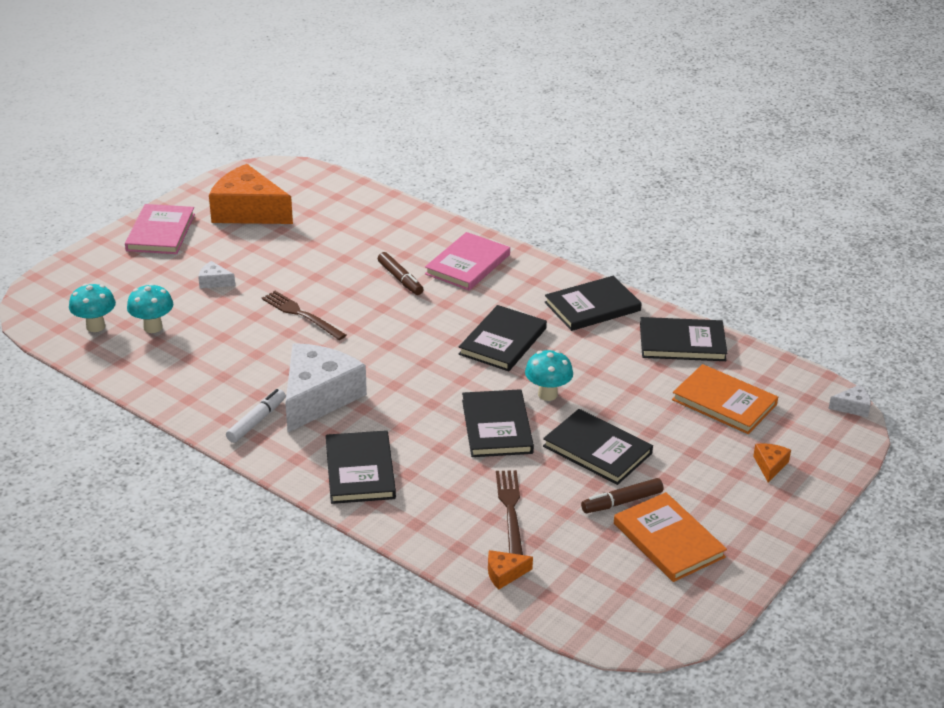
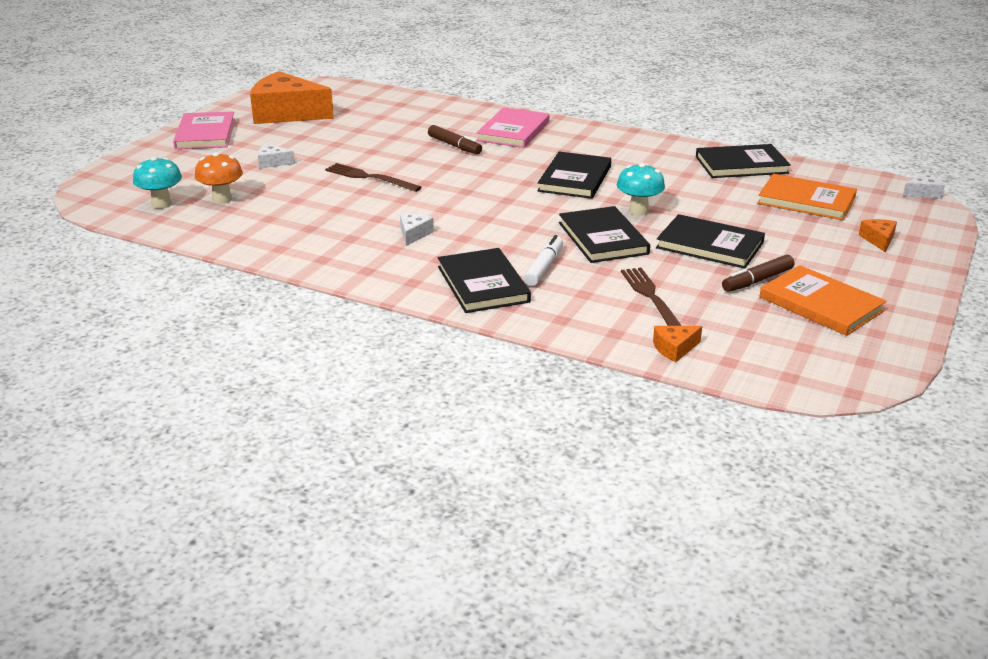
camera: 10 degrees left, 5 degrees down
turquoise mushroom [127,283,173,333] -> orange mushroom [195,152,243,204]
white marker [226,389,286,443] -> white marker moved to [524,235,563,286]
white cheese [285,343,367,432] -> white cheese [400,213,434,246], size x0.41
black book [545,276,642,331] -> none

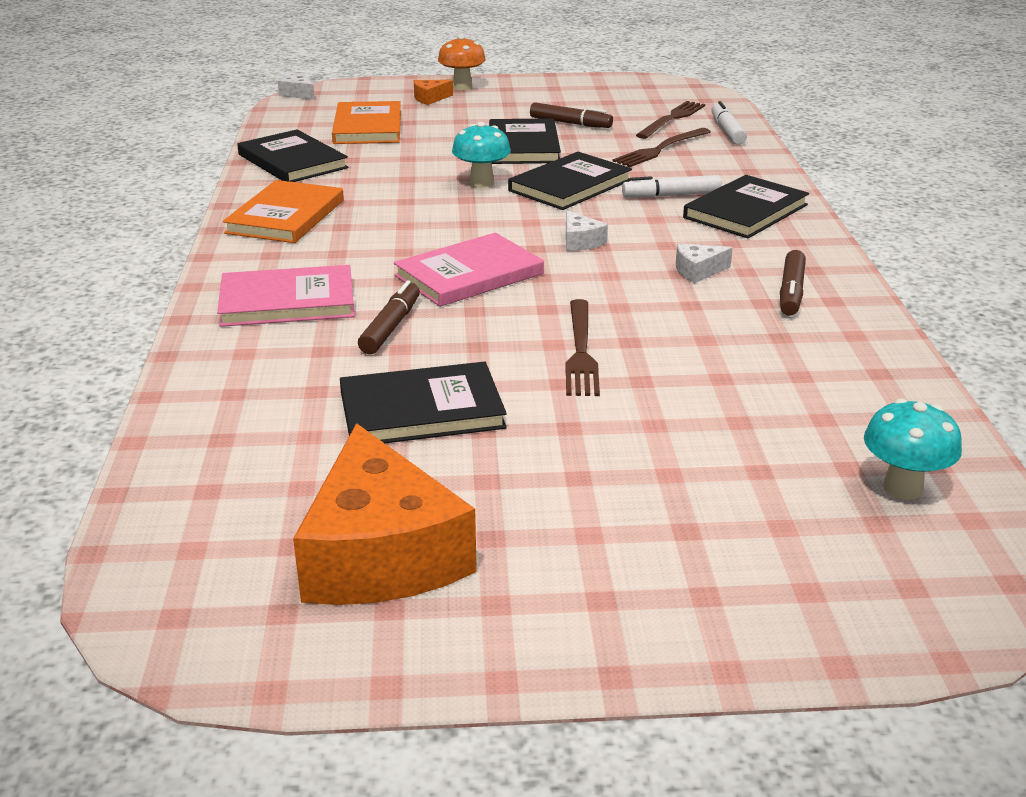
camera: 120 degrees left, 0 degrees up
pink book [173,111,235,149] -> pink book moved to [394,233,544,307]
orange mushroom [195,152,243,204] -> orange mushroom moved to [438,35,486,90]
white cheese [258,144,295,169] -> white cheese moved to [566,211,608,251]
black book [537,152,611,199] -> black book moved to [340,362,507,443]
orange cheese [653,326,702,362] -> white marker [712,101,747,145]
orange book [759,265,887,336] -> orange book moved to [223,180,344,243]
none -> brown fork [636,101,705,139]
none -> brown marker [780,250,806,316]

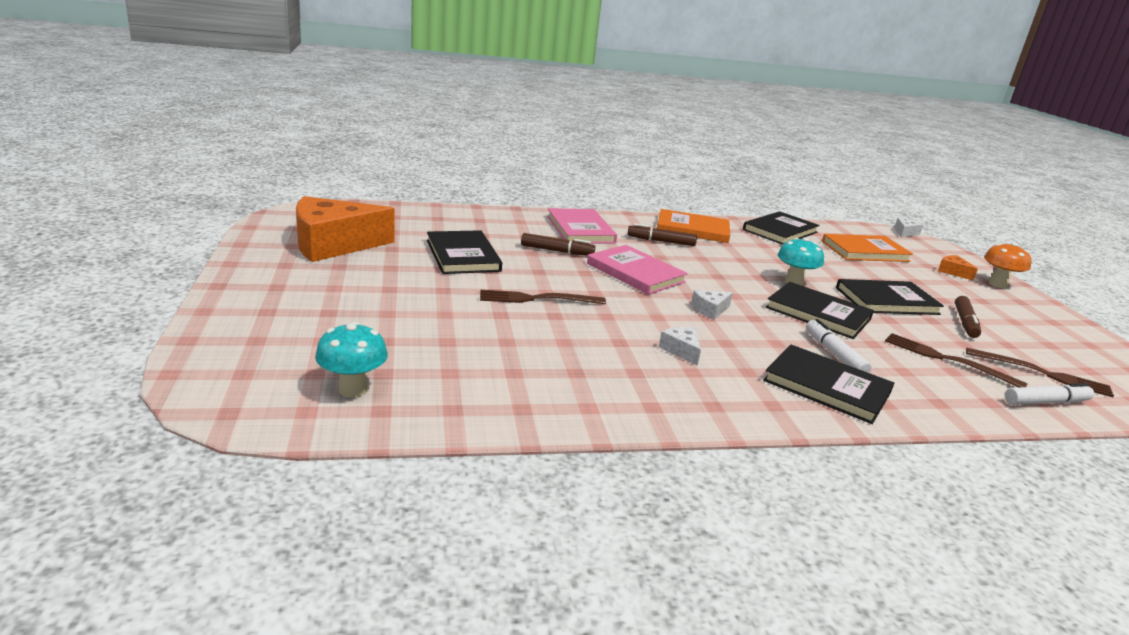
camera: 80 degrees right, 5 degrees down
brown marker [780,250,806,316] -> brown marker moved to [627,223,697,246]

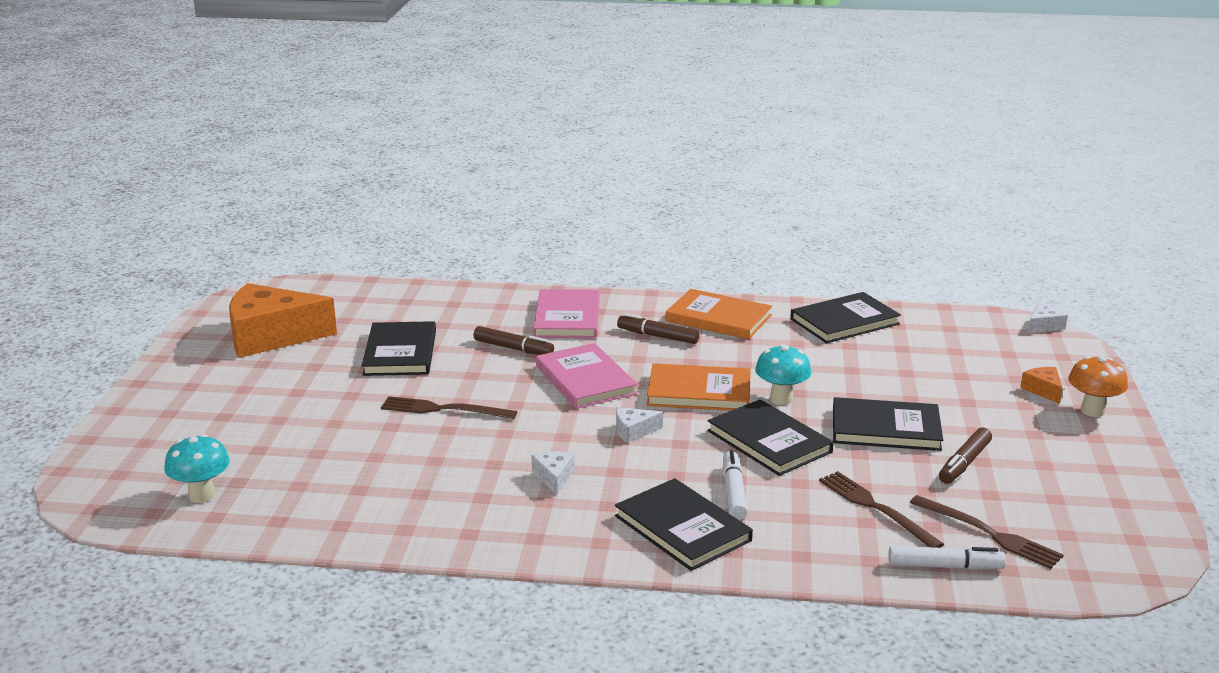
camera: 20 degrees right, 0 degrees up
orange book [822,234,913,262] -> orange book moved to [647,363,751,411]

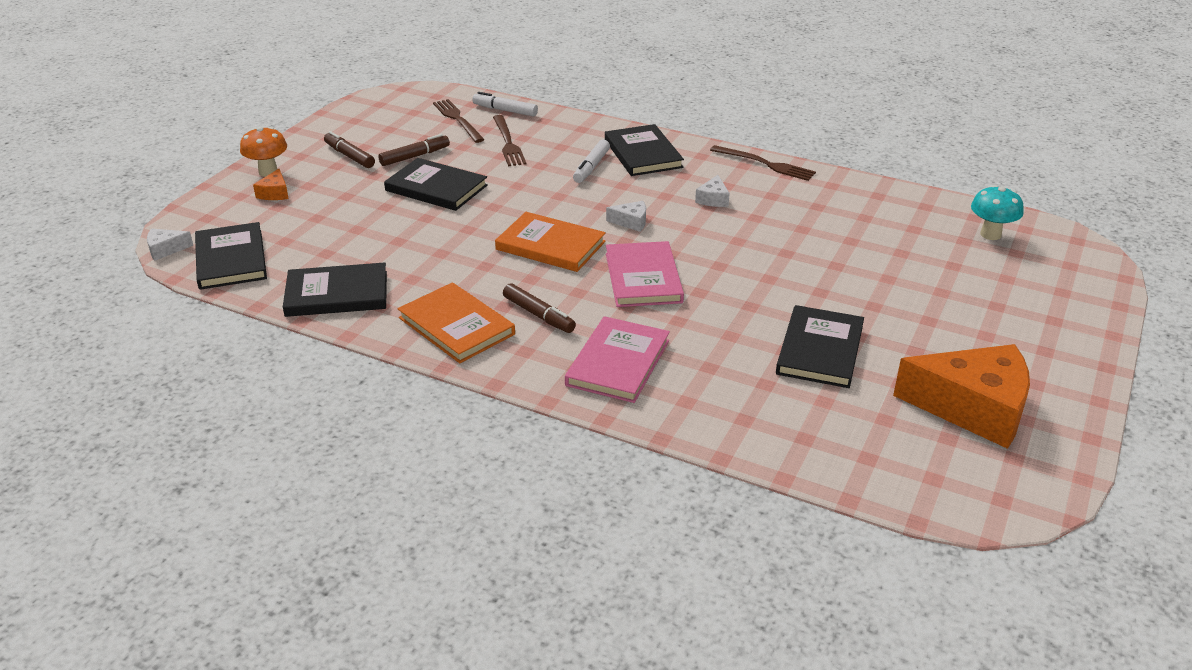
camera: 160 degrees left, 10 degrees up
brown fork [381,396,517,419] -> brown fork moved to [710,145,816,181]
brown marker [474,326,554,355] -> brown marker moved to [324,131,375,168]
black book [707,399,834,476] -> black book moved to [195,222,267,290]
turquoise mushroom [755,344,811,405] -> none

